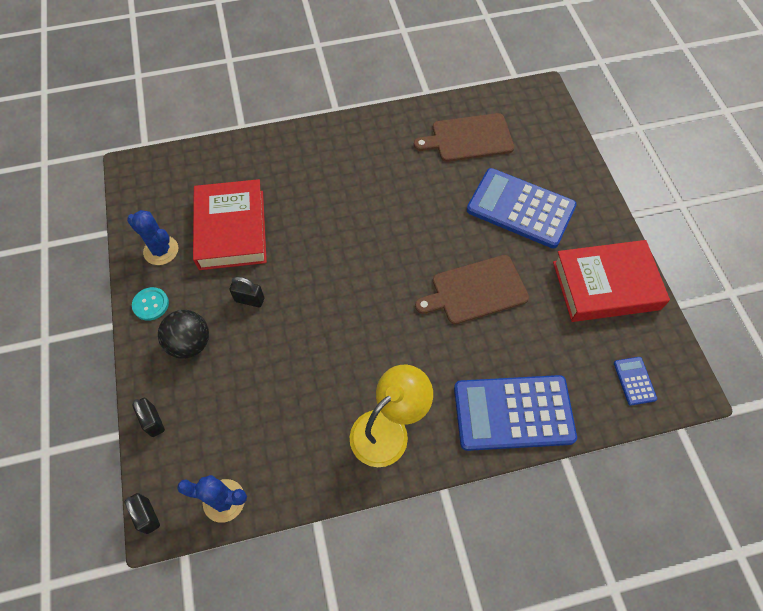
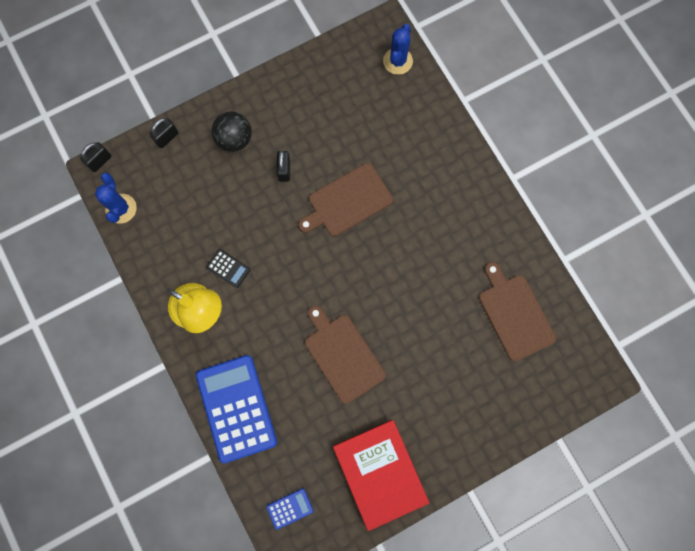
camera: 75 degrees right, 15 degrees up
blue cactus [127,210,178,265] -> blue cactus moved to [383,24,413,75]
turquoise button [132,287,169,321] -> none
red book [193,179,267,270] -> none
blue calculator [467,168,577,248] -> none
none -> black calculator [206,249,250,288]
none -> brown cutting board [298,163,393,236]

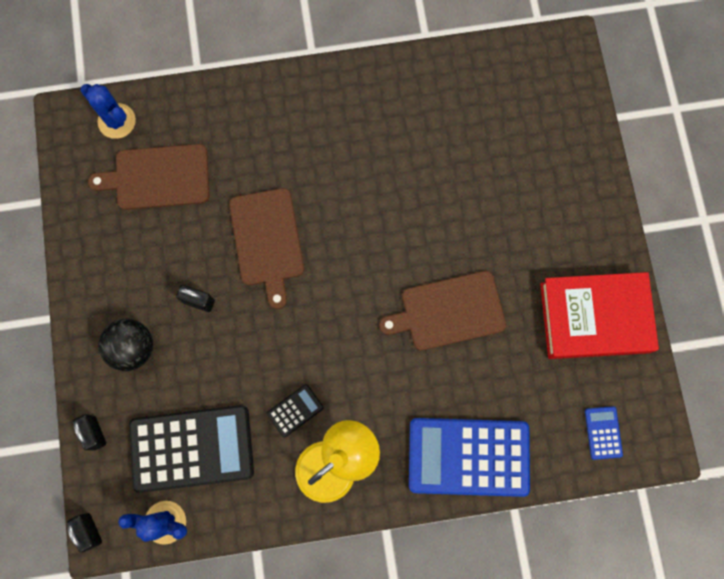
camera: 70 degrees left, 0 degrees up
brown cutting board [479,262,556,361] -> brown cutting board moved to [88,144,210,210]
none -> black calculator [129,405,254,493]

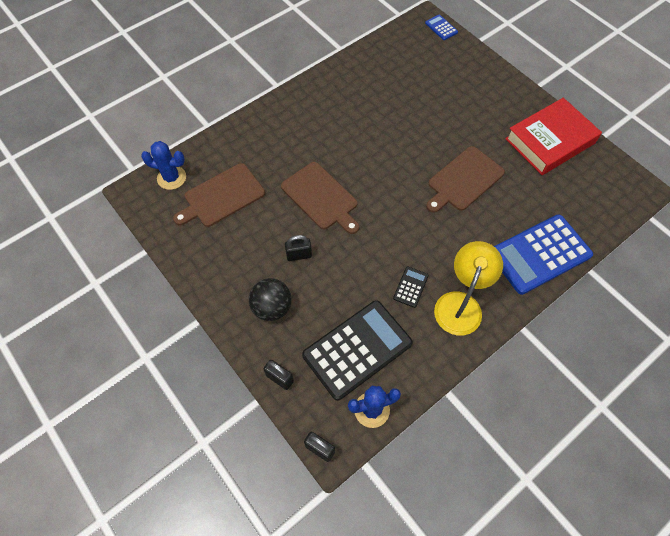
camera: 30 degrees left, 15 degrees down
blue calculator [585,406,623,460] -> blue calculator moved to [425,15,458,40]

